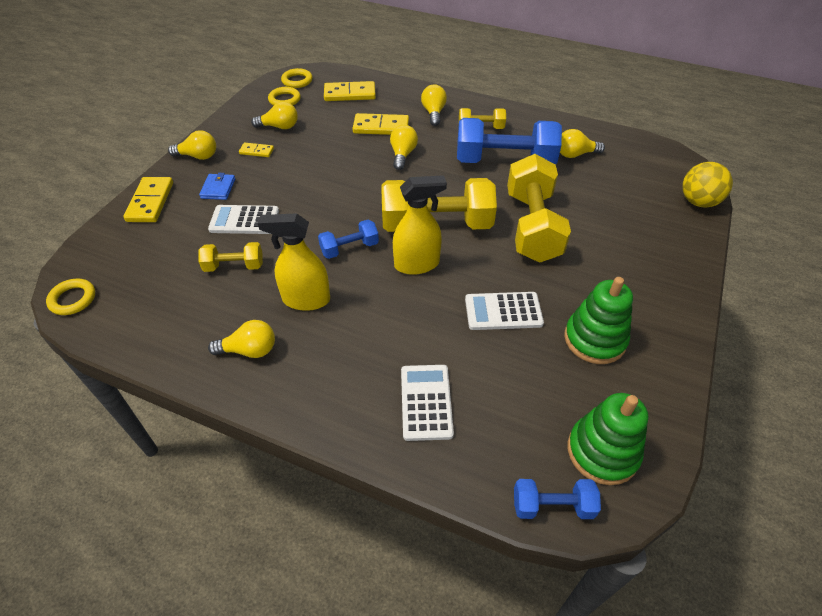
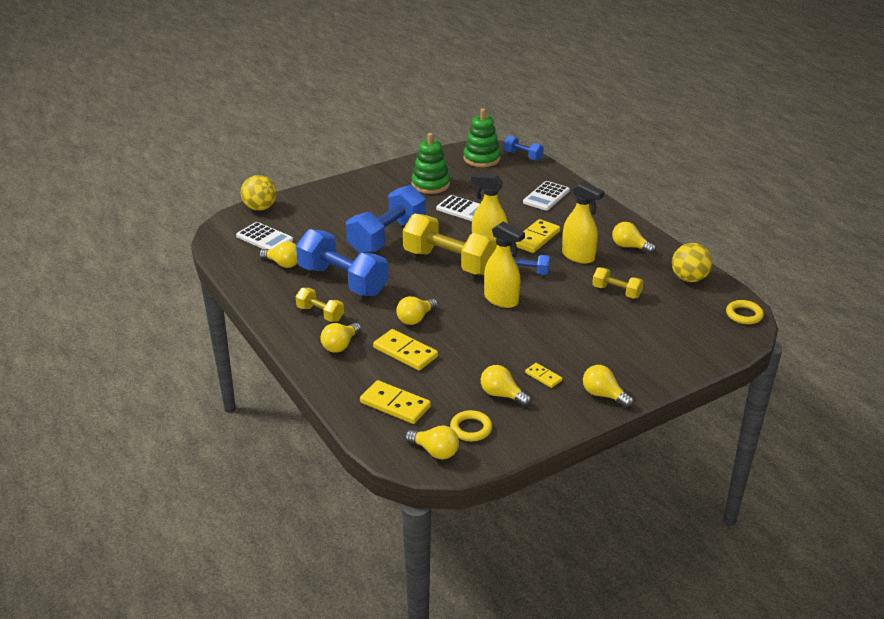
camera: 145 degrees left, 15 degrees down
yellow domino [123,177,173,222] -> yellow domino moved to [516,219,560,253]
blue wallet [199,173,235,200] -> none
white calculator [208,205,279,234] -> white calculator moved to [236,222,293,249]
yellow ring [281,68,313,88] -> yellow light bulb [405,425,459,459]
yellow dumbbell [507,154,571,263] -> blue dumbbell [346,185,426,253]
none -> yellow spray bottle [484,222,525,308]
none -> yellow ball [672,243,712,282]

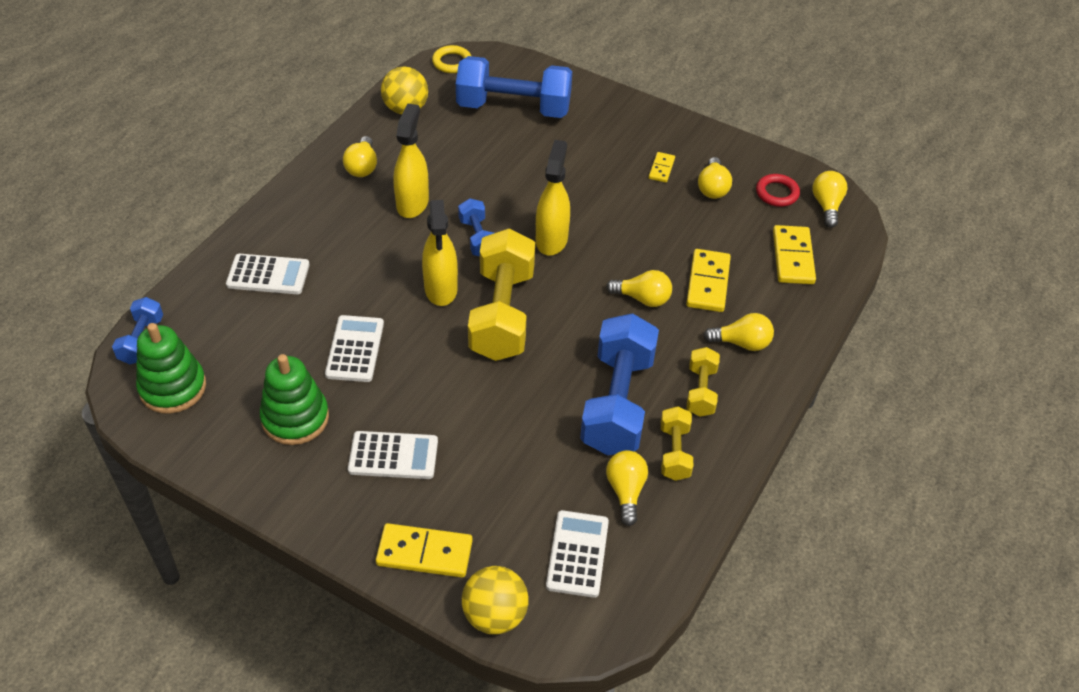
camera: 120 degrees left, 15 degrees up
blue dumbbell [346,185,426,253] -> blue dumbbell moved to [456,56,572,118]
yellow ring [450,410,492,441] -> red ring [756,174,800,207]
yellow domino [516,219,560,253] -> yellow domino moved to [376,523,473,578]
yellow light bulb [583,365,634,408] -> none
yellow dumbbell [592,267,643,299] -> yellow dumbbell moved to [661,406,693,481]
none -> white calculator [348,431,438,479]

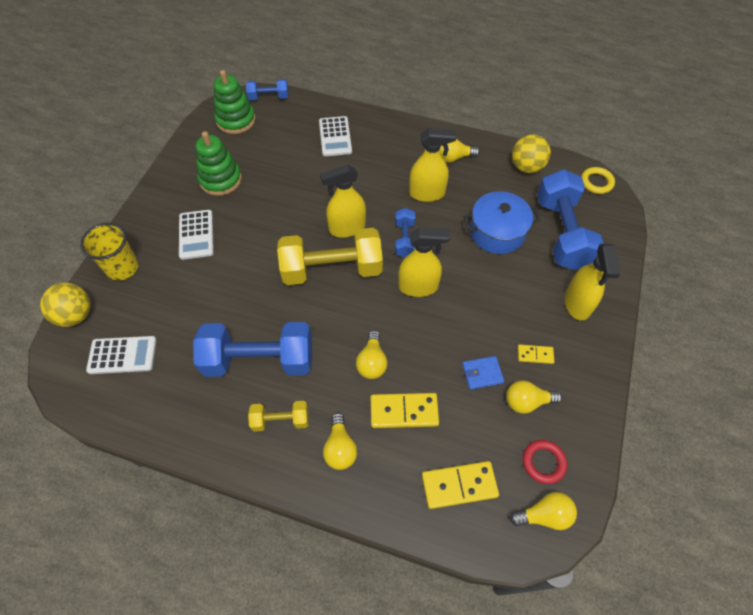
camera: 80 degrees right, 10 degrees up
white calculator [325,315,384,382] -> none
yellow domino [376,523,473,578] -> yellow cup [80,223,139,281]
blue dumbbell [458,198,494,256] -> blue dumbbell turned 60 degrees counterclockwise [395,208,415,258]
yellow light bulb [606,450,648,526] -> none
yellow dumbbell [661,406,693,481] -> none
none -> blue wallet [462,356,504,390]
none -> blue pot [463,191,540,254]
none -> yellow spray bottle [565,244,620,321]

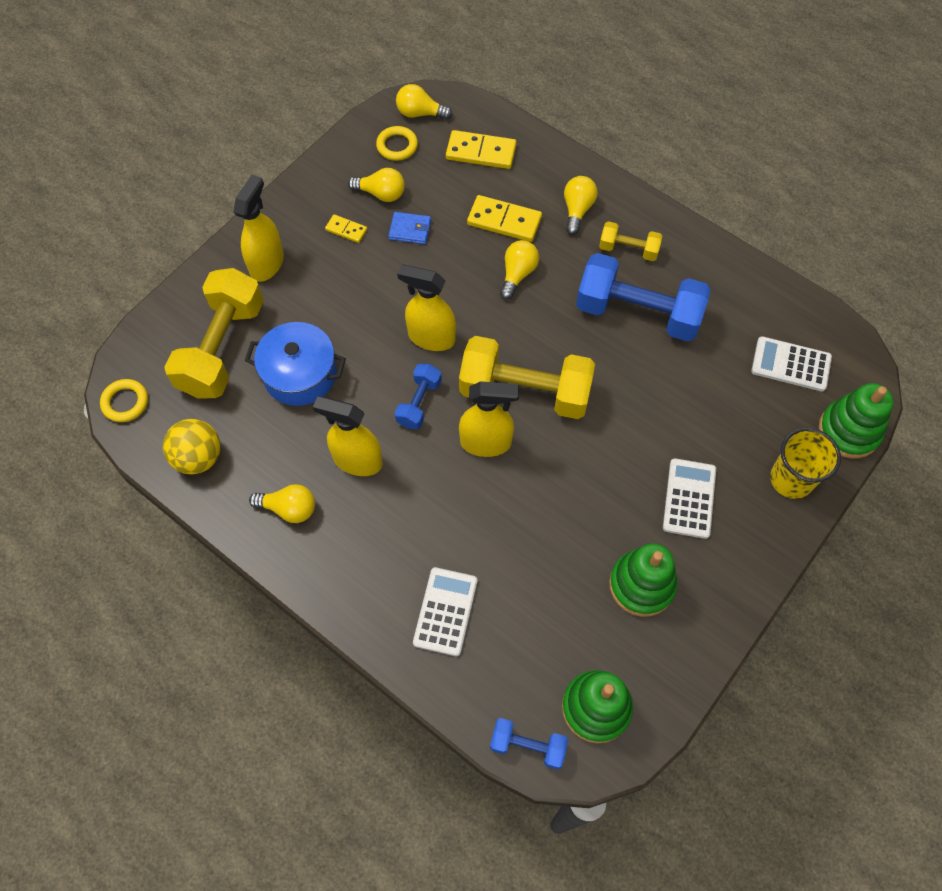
camera: 160 degrees left, 5 degrees up
yellow ball [40,283,91,327] -> green stacking toy [819,383,894,458]
red ring [523,440,567,484] -> yellow ring [376,126,418,161]
blue dumbbell [537,169,604,270] -> yellow dumbbell [164,268,264,399]

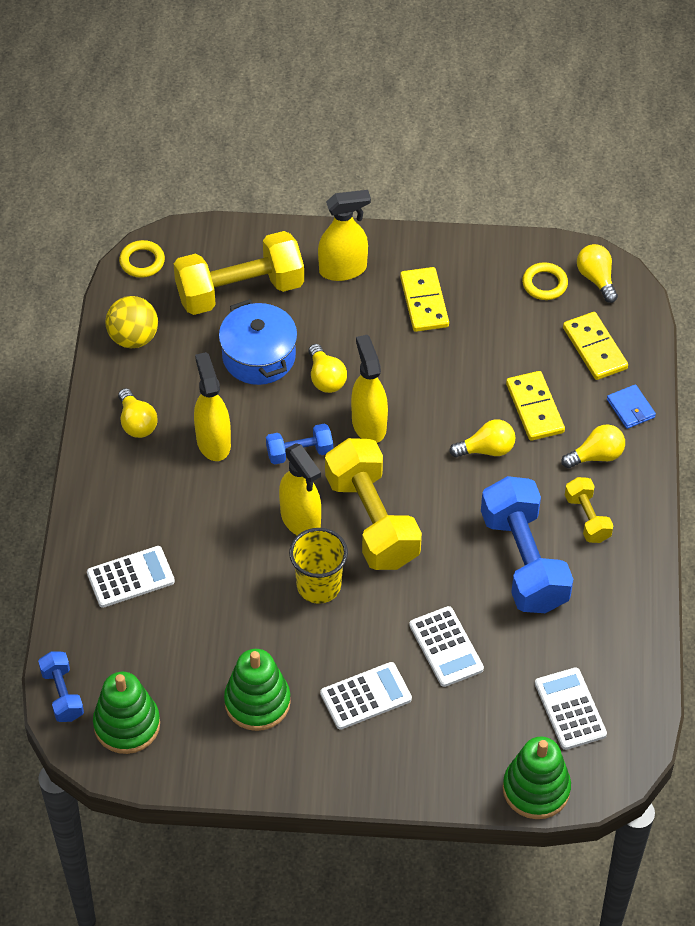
camera: 55 degrees right, 10 degrees down
yellow domino [325,214,367,243] -> yellow domino [400,267,449,332], size x1.80
yellow light bulb [348,168,405,202] -> yellow light bulb moved to [308,344,347,393]
blue wallet [388,212,431,244] -> blue wallet moved to [607,384,656,429]
yellow cup [770,427,841,499] -> yellow cup moved to [289,528,348,604]
none -> white calculator [409,606,484,687]

